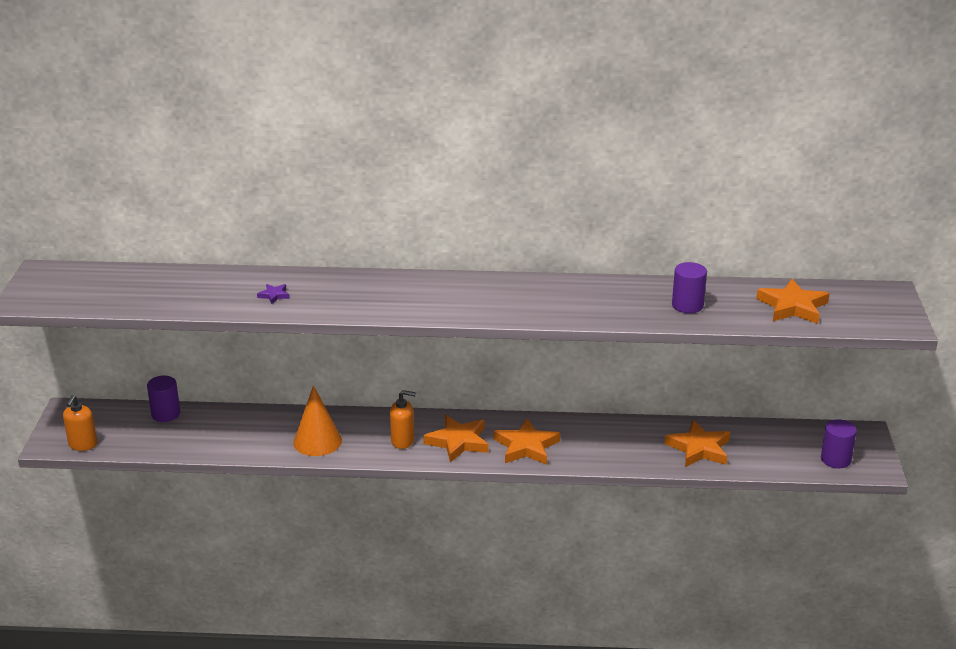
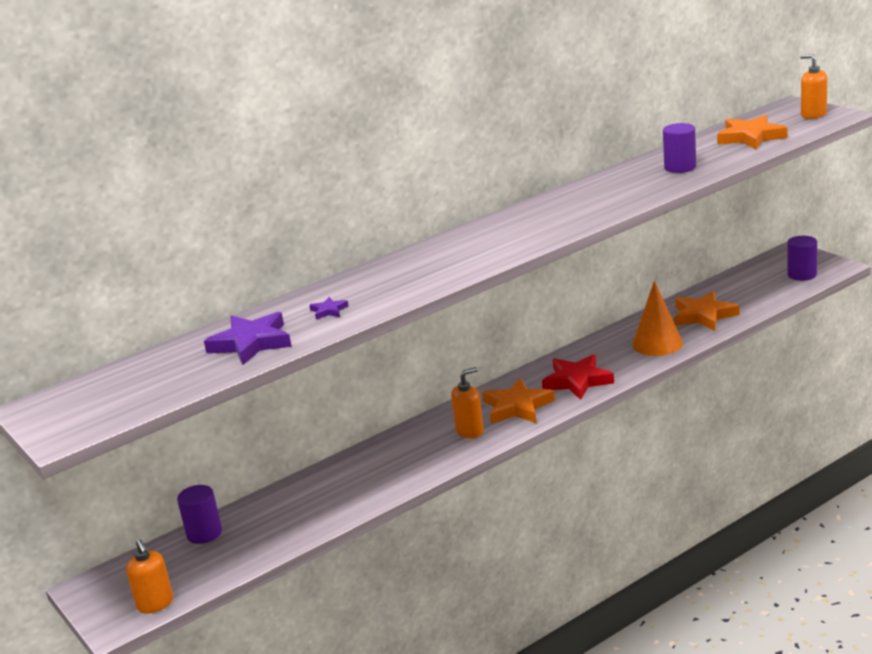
camera: 35 degrees left, 5 degrees down
orange cone [293,385,342,456] -> orange cone moved to [632,281,683,356]
orange star [494,418,560,465] -> red star [542,354,614,400]
none -> purple star [204,312,292,365]
none -> orange soap dispenser [800,54,827,119]

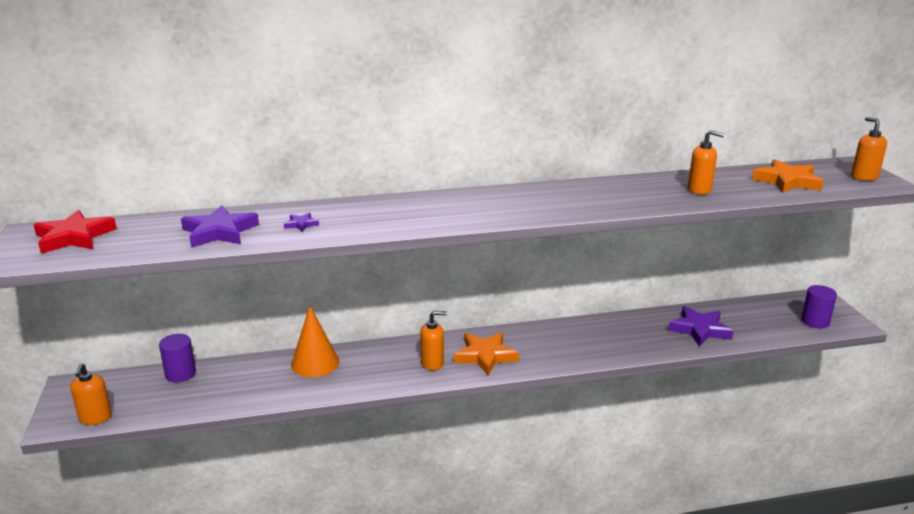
camera: 20 degrees right, 0 degrees up
red star [542,354,614,400] -> red star moved to [34,210,117,254]
orange cone [632,281,683,356] -> orange cone moved to [291,306,339,377]
purple cylinder [663,123,696,173] -> orange soap dispenser [688,130,724,195]
orange star [674,291,740,331] -> purple star [668,306,734,347]

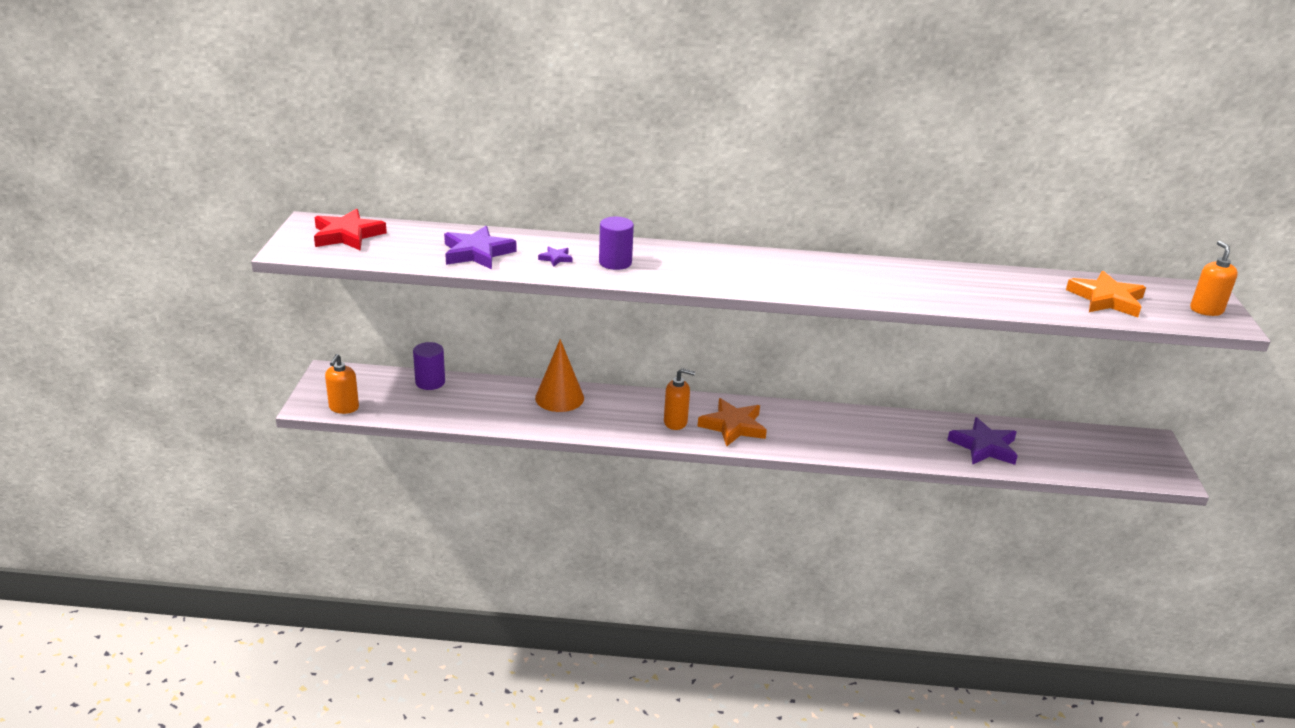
camera: 15 degrees right, 5 degrees up
orange soap dispenser [688,130,724,195] -> none
purple cylinder [801,285,837,328] -> purple cylinder moved to [599,217,634,270]

